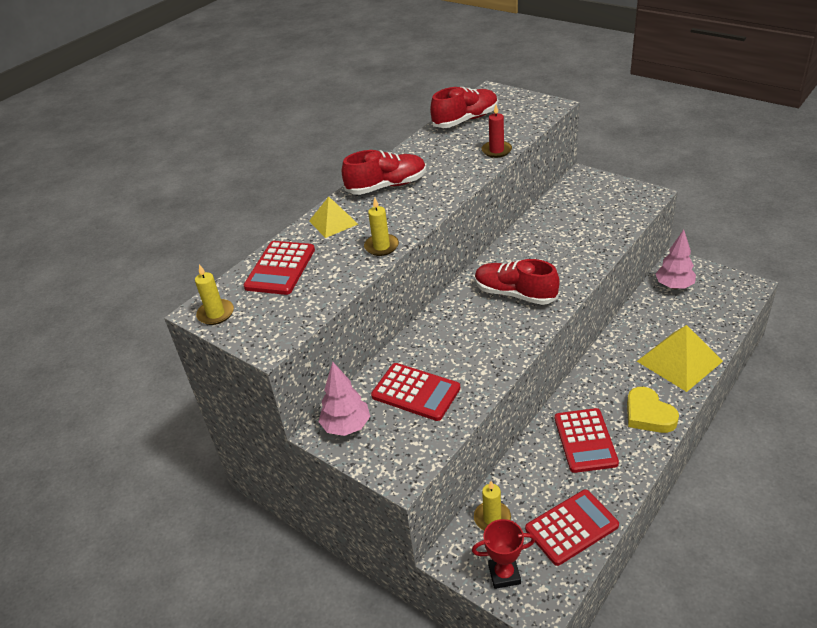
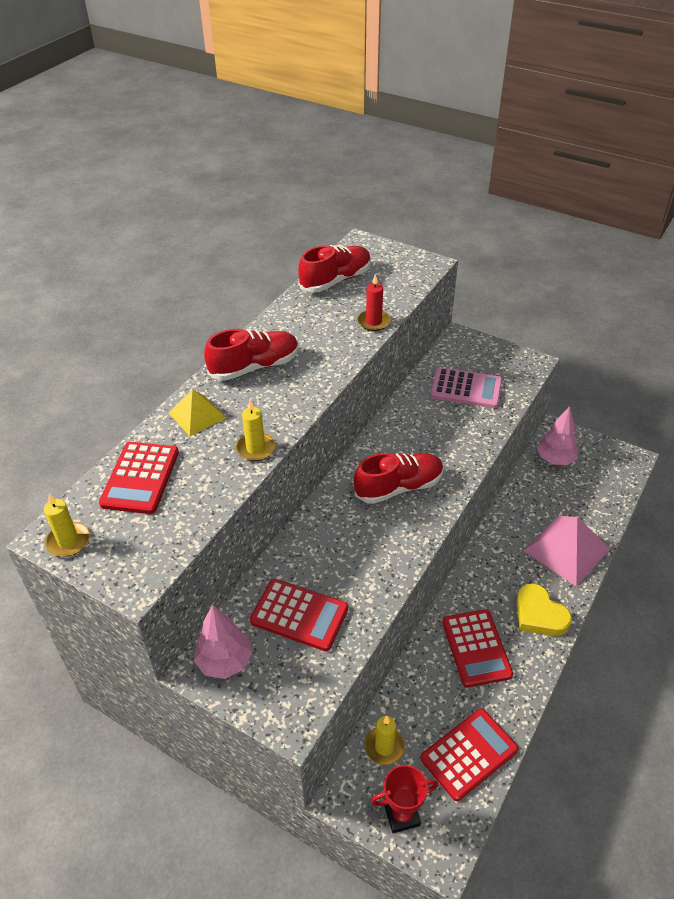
camera: 10 degrees left, 5 degrees up
red shoe [475,259,560,305] -> red shoe turned 135 degrees clockwise [354,453,444,504]
yellow pyramid [637,325,723,392] -> pink pyramid [523,516,610,587]
none -> pink calculator [430,367,502,408]

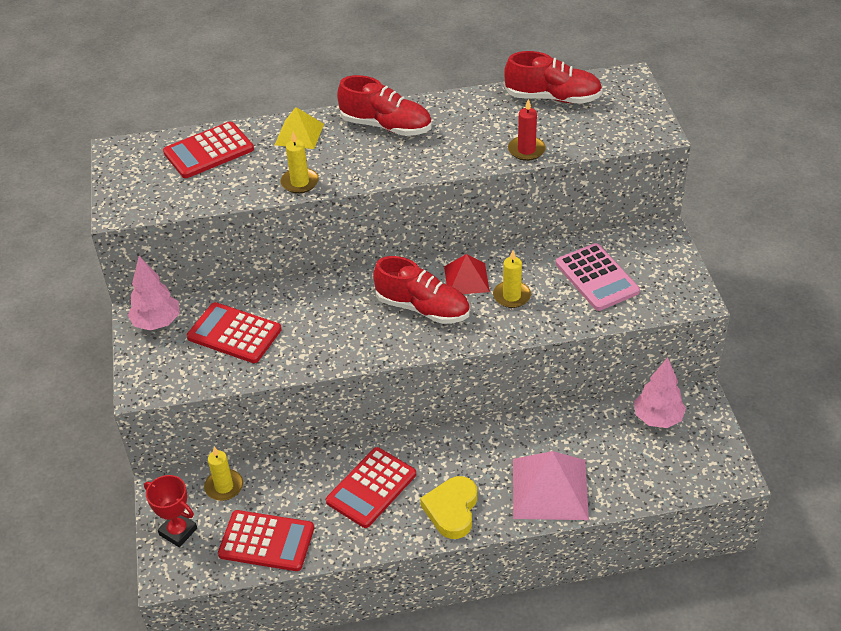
camera: 50 degrees right, 0 degrees up
yellow candle [44,494,90,557] -> yellow candle moved to [493,251,531,308]
red calculator [250,579,348,651] -> red calculator turned 135 degrees clockwise [187,302,282,363]
none -> red pyramid [444,254,490,294]

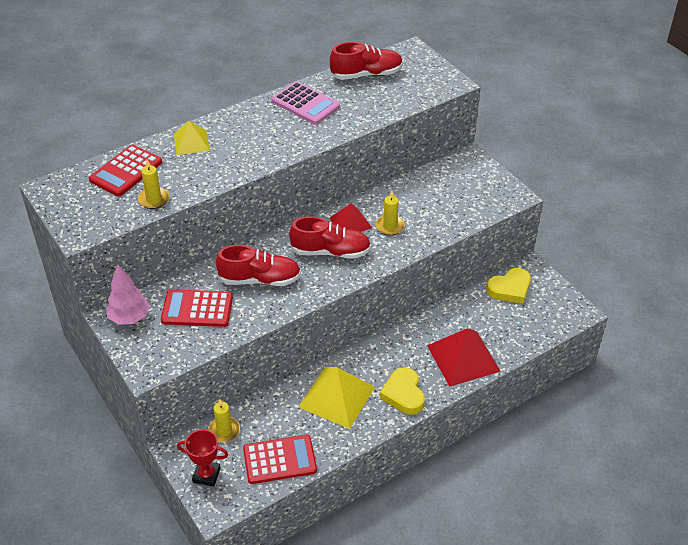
camera: 25 degrees left, 0 degrees up
yellow candle [281,132,319,193] -> yellow candle moved to [138,160,170,209]
red calculator [326,447,416,528] -> yellow pyramid [298,367,375,429]
red shoe [337,75,432,136] -> red shoe moved to [216,245,301,286]
red candle [508,99,546,161] -> none
pink pyramid [513,451,589,520] -> red pyramid [427,328,501,387]
pink calculator [556,243,640,311] -> pink calculator moved to [272,81,340,125]
pink tree [634,357,686,428] -> yellow heart [487,268,531,304]

